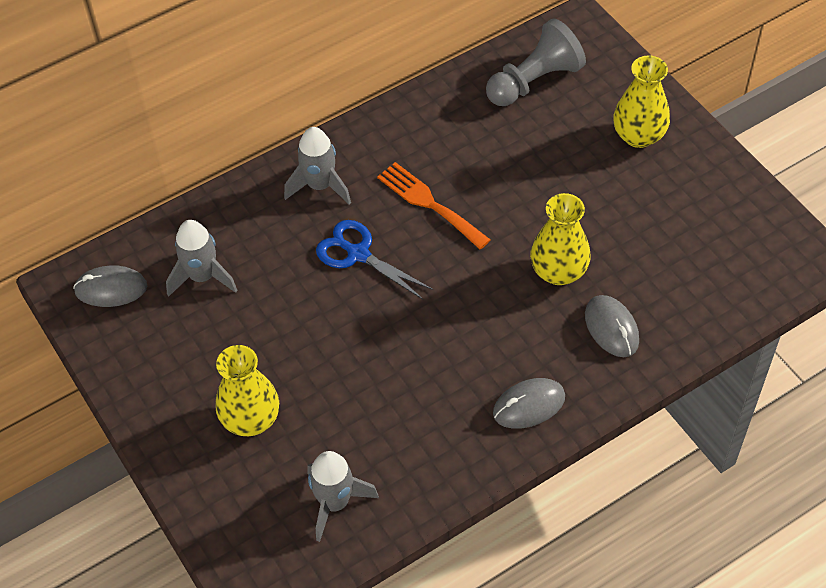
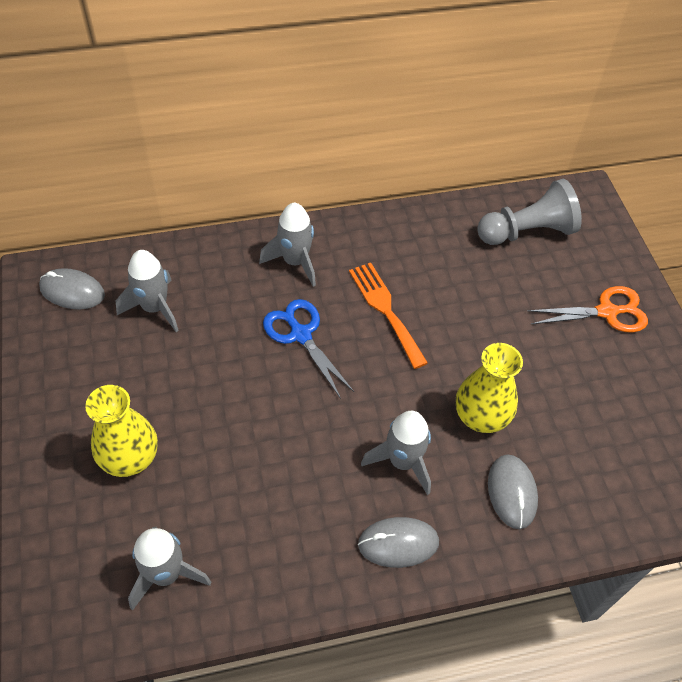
camera: 15 degrees right, 0 degrees up
yellow vase [613,55,670,148] -> orange scissors [527,286,648,333]
none -> grey rocket [361,411,431,495]

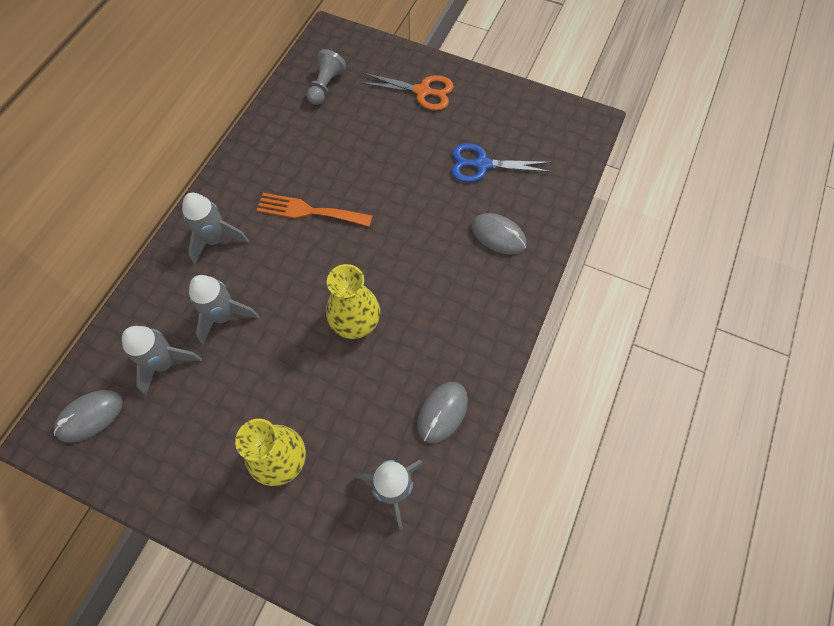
camera: 50 degrees left, 10 degrees up
blue scissors [263,299,354,399] -> blue scissors moved to [451,143,552,182]
grey mouse [358,517,439,568] -> grey mouse moved to [417,382,468,443]
grey rocket [361,411,431,495] -> grey rocket moved to [189,275,259,344]
yellow vase [456,343,523,433] -> yellow vase moved to [326,264,380,339]
grey pawn [477,179,582,245] -> grey pawn [307,49,346,105], size x0.65
orange scissors [527,286,648,333] -> orange scissors turned 75 degrees clockwise [360,73,454,110]

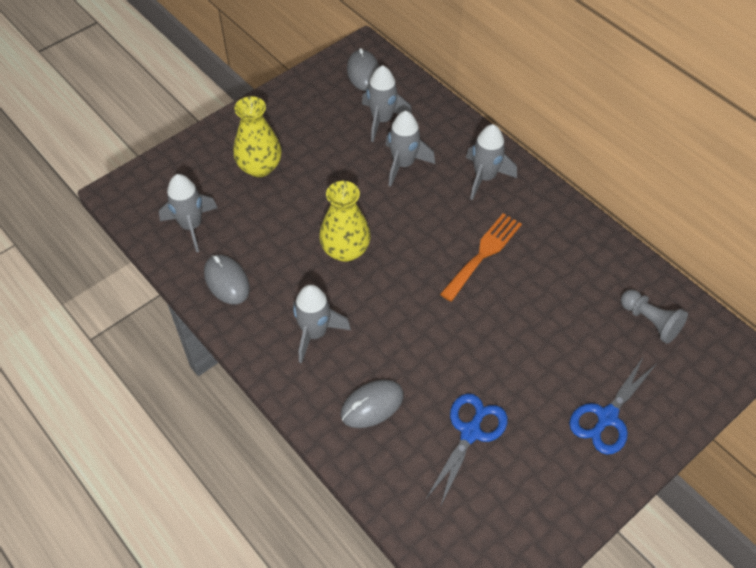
camera: 115 degrees right, 10 degrees down
orange scissors [360,73,454,110] -> blue scissors [569,356,656,455]
none -> grey rocket [293,284,351,363]

